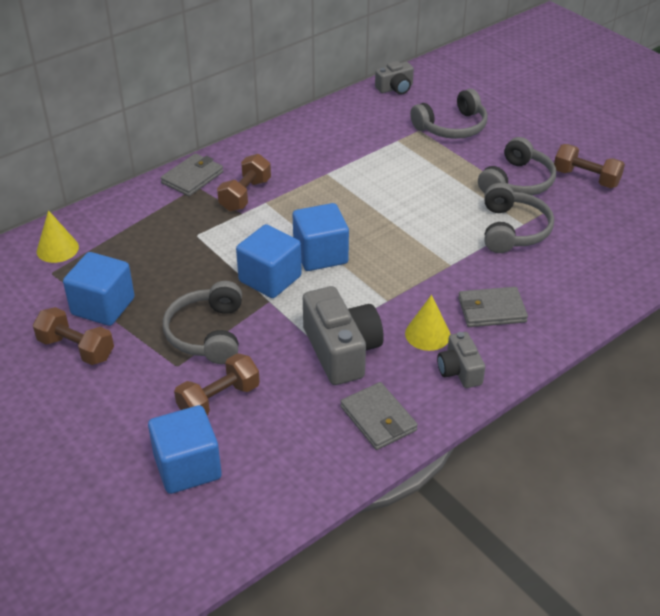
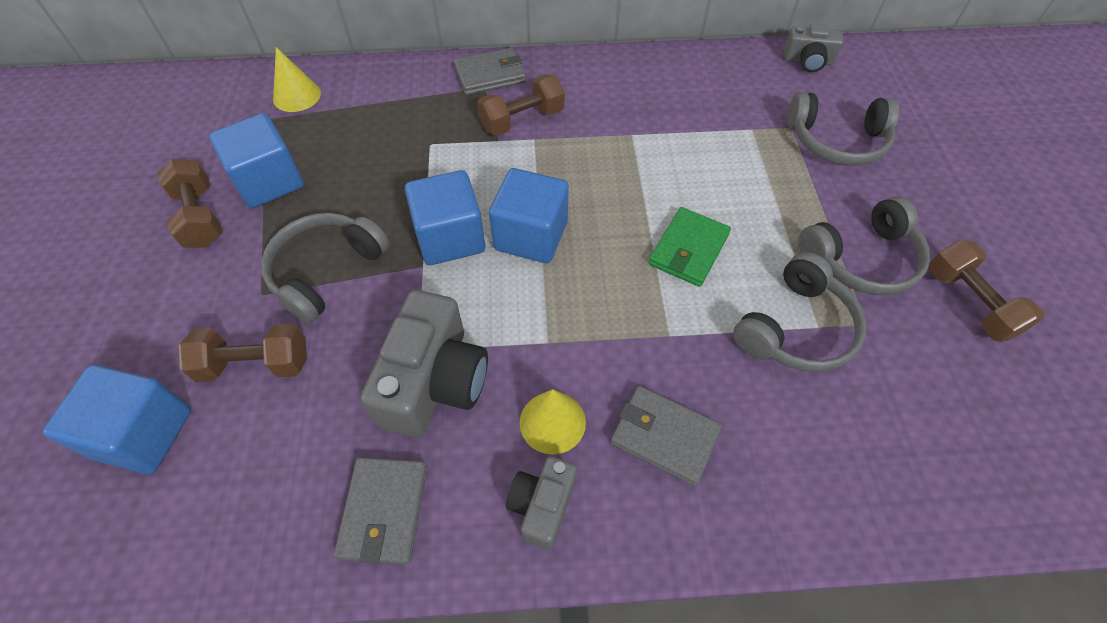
camera: 35 degrees right, 15 degrees up
none -> green wallet [649,207,731,287]

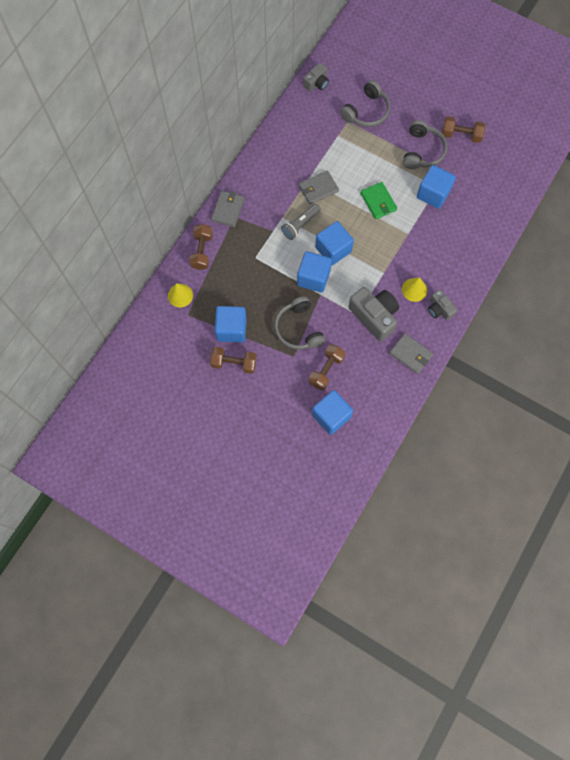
camera: 55 degrees left, 15 degrees up
brown dumbbell [477,74,565,136] -> brown dumbbell moved to [189,224,213,270]
grey wallet [610,386,722,486] -> grey wallet moved to [299,170,339,205]
grey headphones [733,252,867,372] -> blue cube [417,165,456,209]
none -> grey flashlight [281,204,321,240]

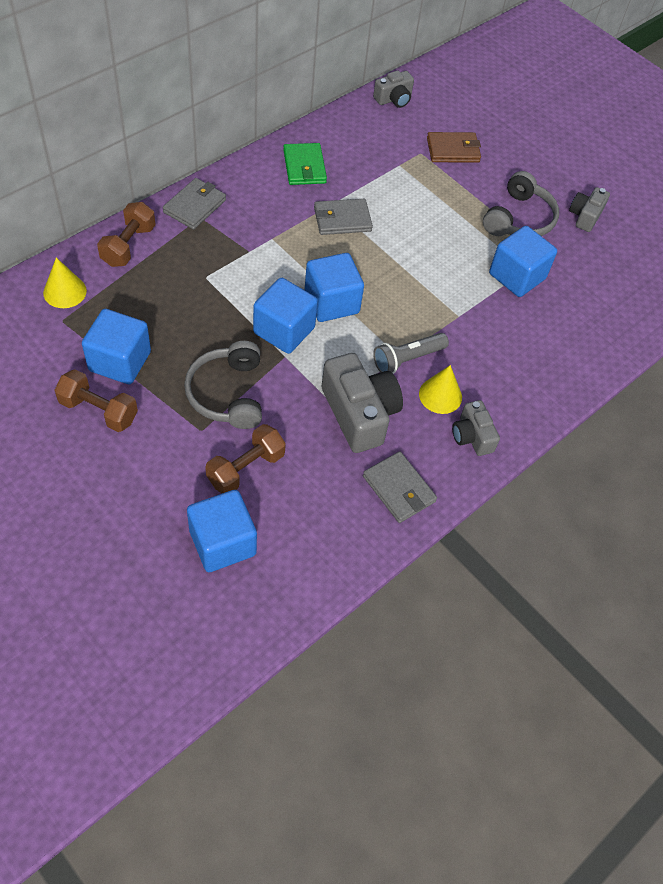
camera: 10 degrees right, 15 degrees down
grey flashlight [281,204,321,240] -> grey flashlight moved to [373,333,449,374]
grey headphones [340,80,390,127] -> brown wallet [427,132,481,163]
green wallet [360,182,397,220] -> green wallet moved to [283,143,327,185]
brown dumbbell [442,116,485,143] -> grey camera [569,187,610,232]

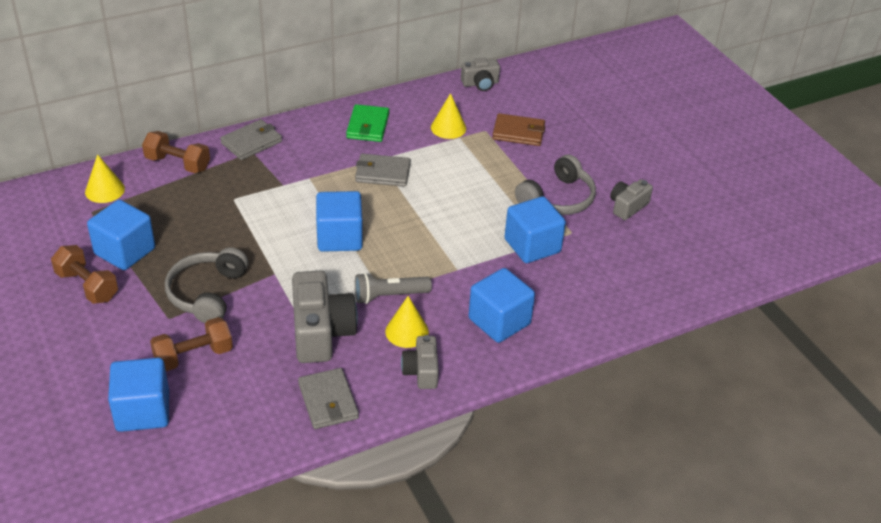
camera: 20 degrees right, 15 degrees down
brown dumbbell [97,202,156,267] -> brown dumbbell turned 75 degrees clockwise [142,131,210,173]
blue cube [253,278,318,354] -> blue cube moved to [468,268,535,343]
none -> yellow cone [431,93,466,139]

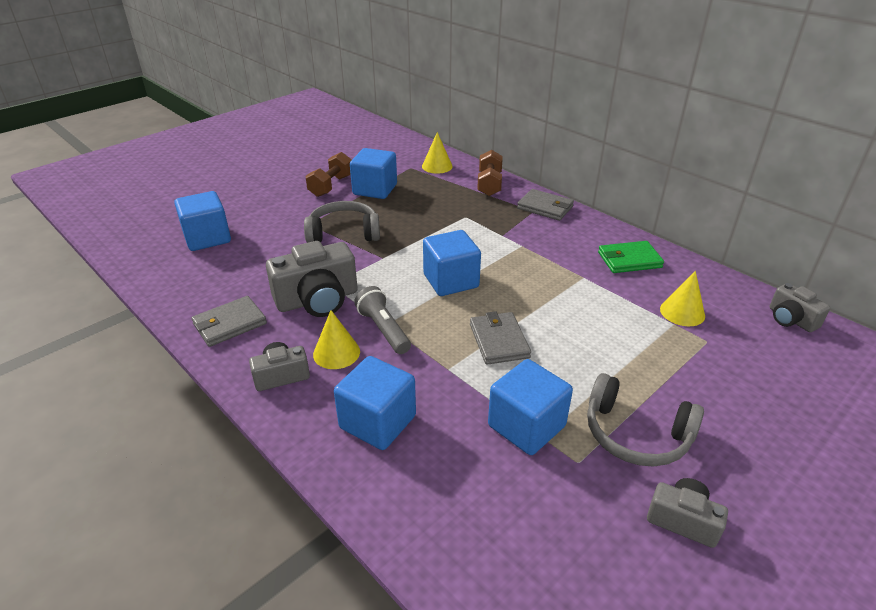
camera: 75 degrees right, 5 degrees down
brown dumbbell [150,317,233,371] -> none
grey wallet [355,154,411,187] -> grey wallet moved to [470,311,531,365]
brown wallet [492,113,545,146] -> none

